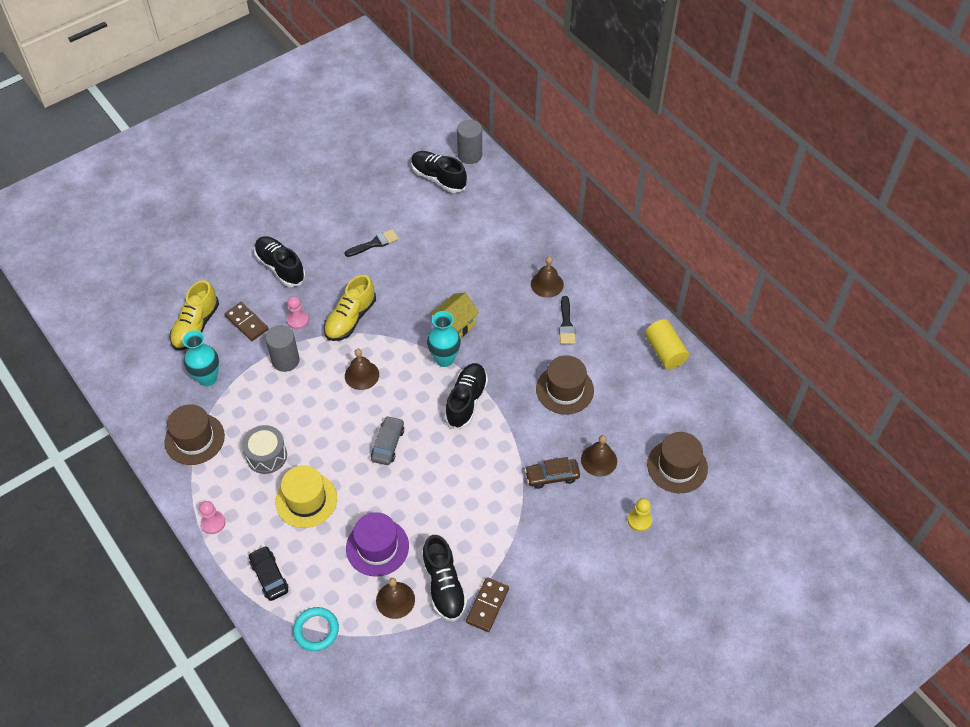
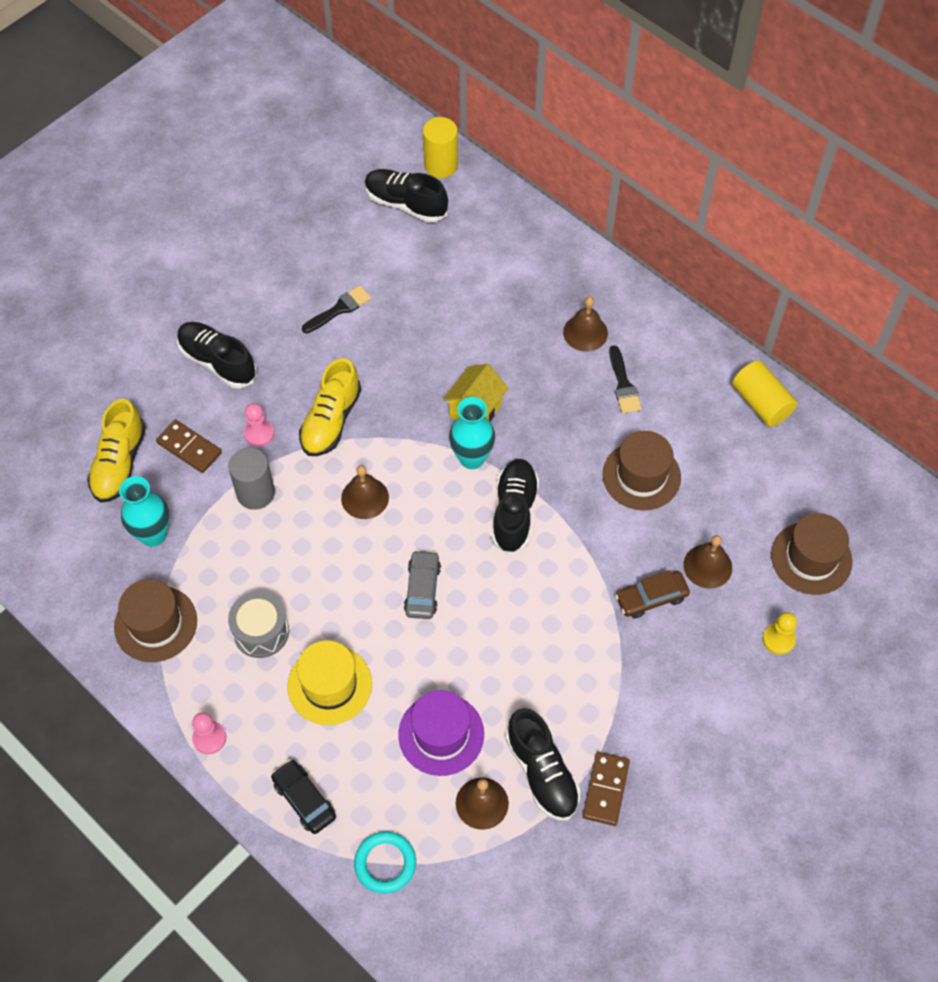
camera: 10 degrees left, 5 degrees up
grey cylinder [457,120,482,164] -> yellow cylinder [423,117,458,178]

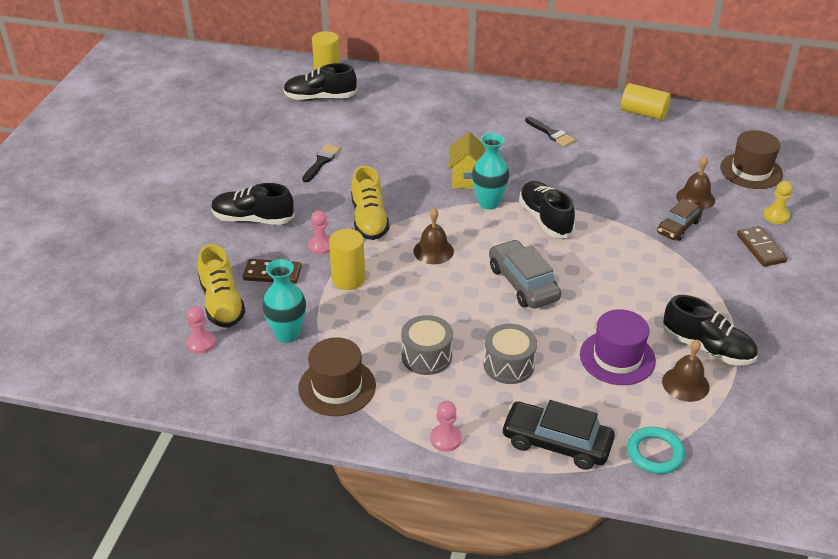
camera: 30 degrees left, 20 degrees down
grey cylinder [228,448,275,510] -> yellow cylinder [329,229,365,290]
black car [271,759,336,834] -> black car [501,400,615,470], size x1.50
yellow hat [287,640,372,725] -> grey drum [484,324,537,384]
grey car [404,550,441,619] -> grey car [489,240,561,309], size x1.50
brown bell [563,297,608,352] -> none
brown domino [583,752,630,826] -> brown domino moved to [737,226,787,267]
brown hat [602,431,681,511] -> none
none -> pink pawn [186,306,216,354]

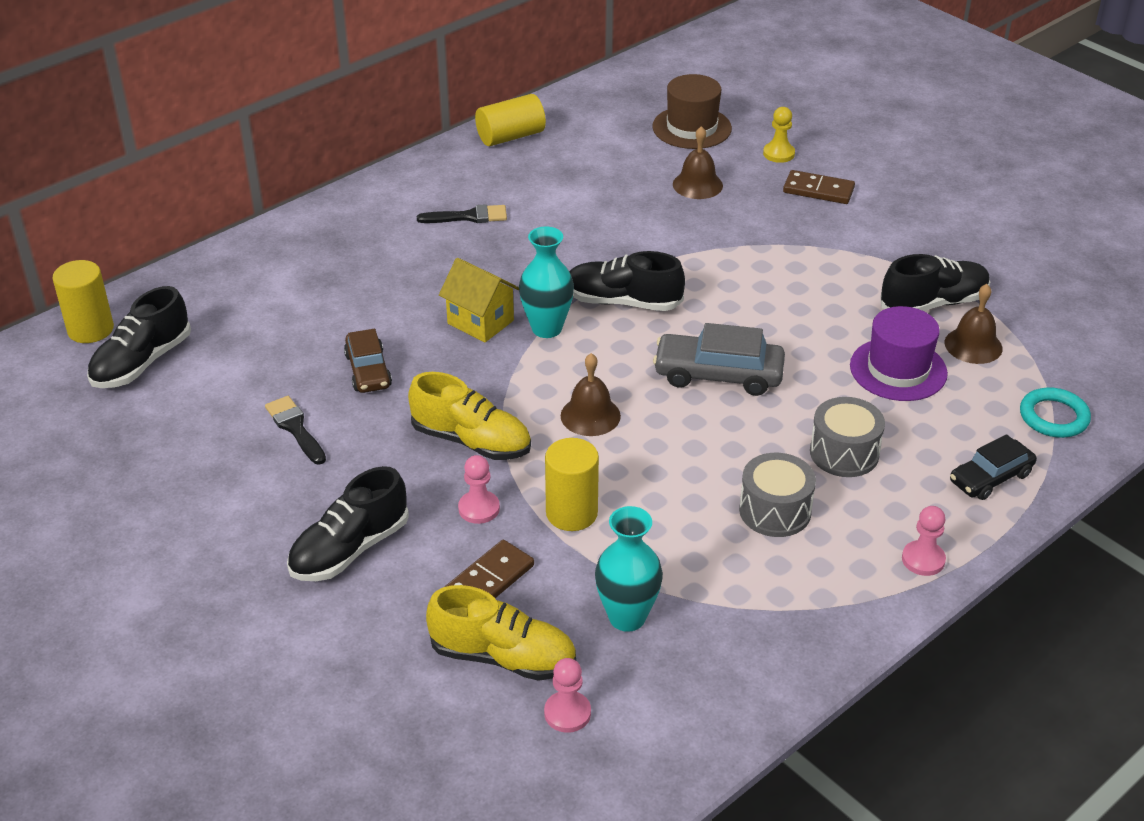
camera: 55 degrees left, 0 degrees up
brown hat [298,337,376,416] -> none
black car [501,400,615,470] -> black car [950,434,1037,500], size x0.67
brown car [657,199,703,241] -> brown car moved to [344,329,392,393]

